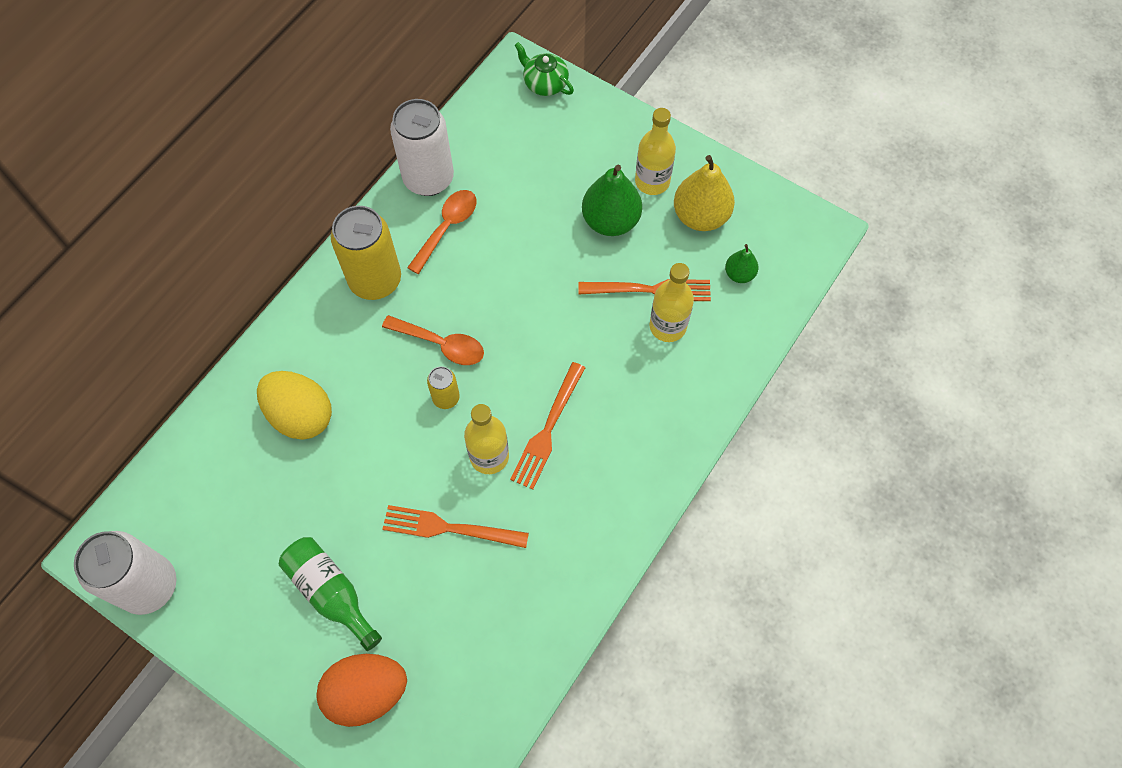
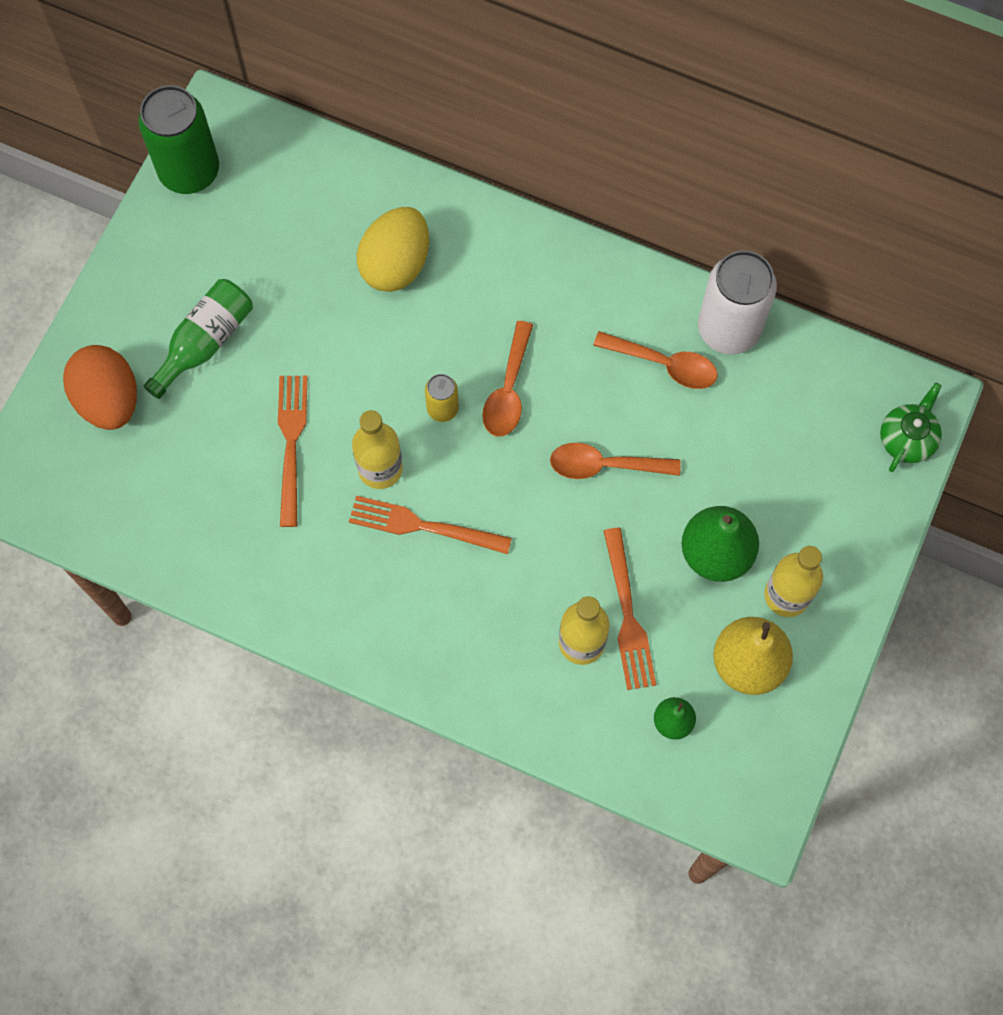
camera: 80 degrees right, 5 degrees up
white can [74,531,176,615] -> green can [138,85,219,194]
yellow can [331,206,401,300] -> none
none -> orange spoon [550,443,681,479]

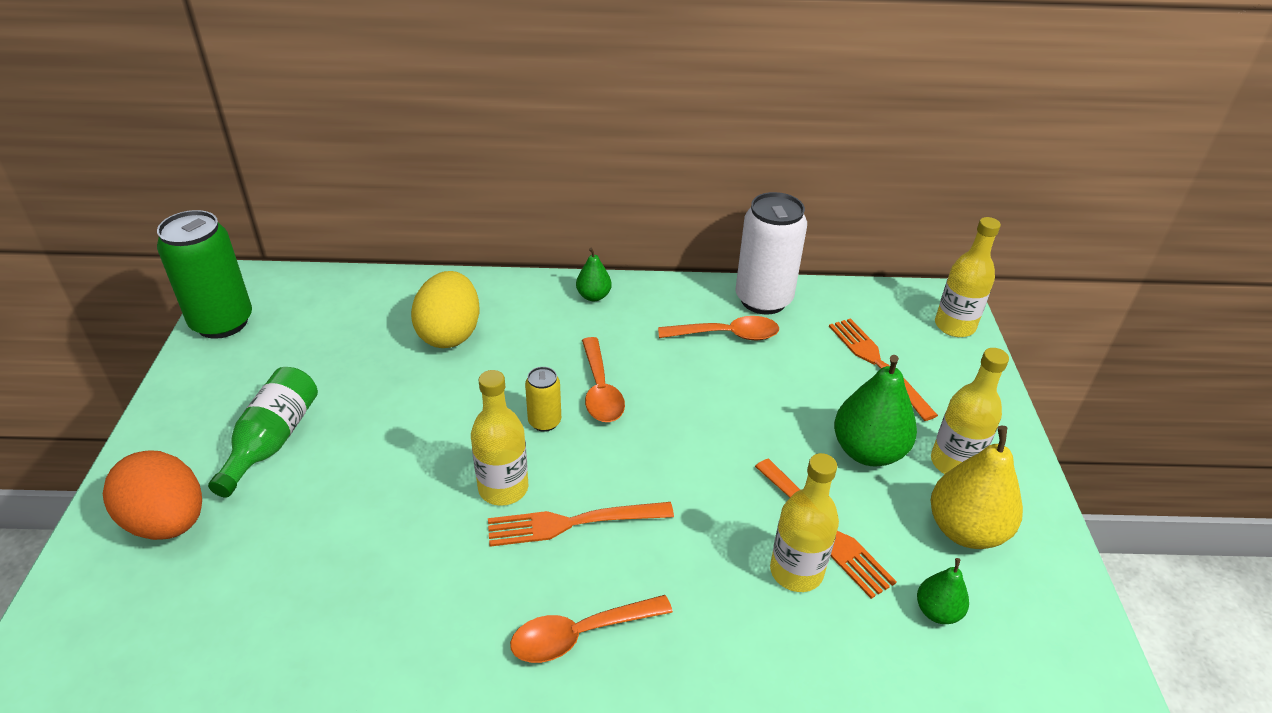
camera: 25 degrees left, 30 degrees down
orange fork [278,376,307,527] -> orange fork moved to [829,318,938,421]
orange spoon [550,443,681,479] -> orange spoon moved to [510,595,673,663]
green teapot [880,383,942,472] -> yellow bottle [935,217,1001,337]
none -> green pear [576,248,612,301]

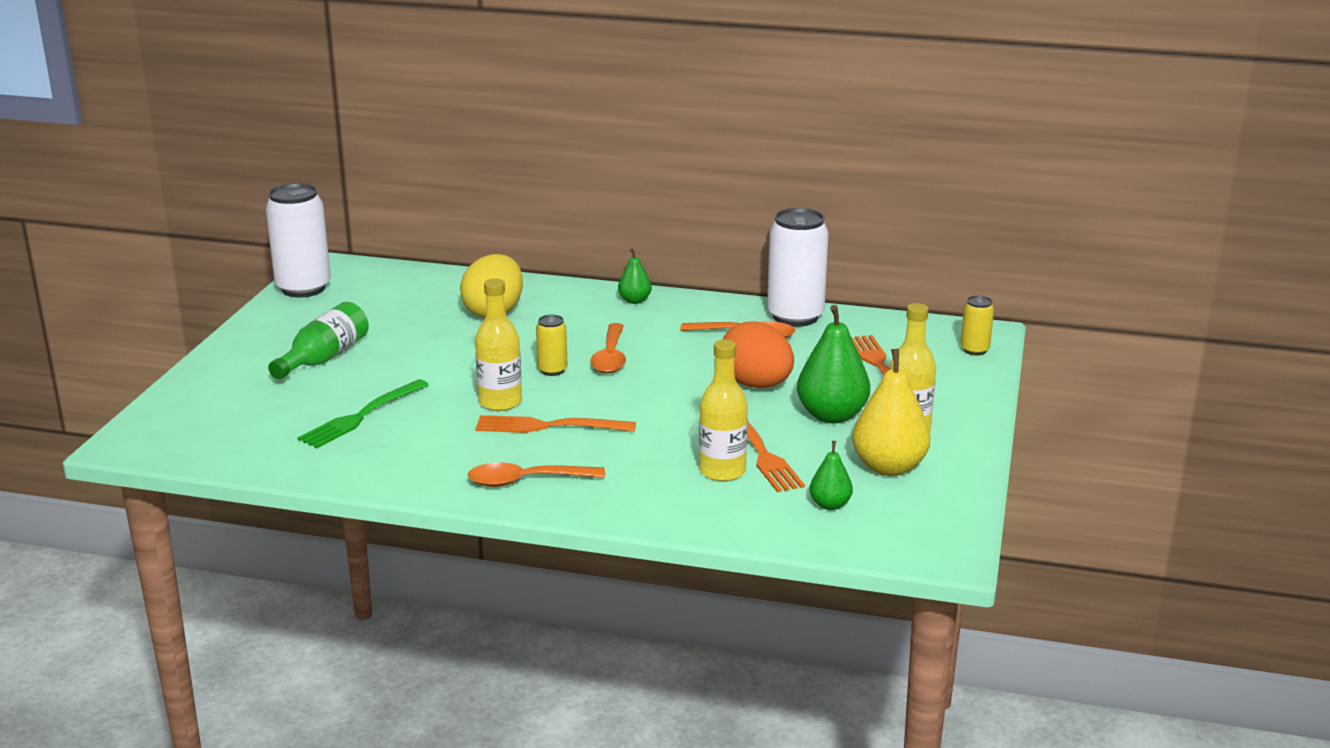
camera: 15 degrees right, 15 degrees down
orange egg [102,450,202,540] -> orange egg moved to [723,321,794,388]
green can [157,210,252,339] -> white can [266,183,331,298]
yellow bottle [935,217,1001,337] -> yellow can [961,296,994,355]
none -> green fork [297,379,429,448]

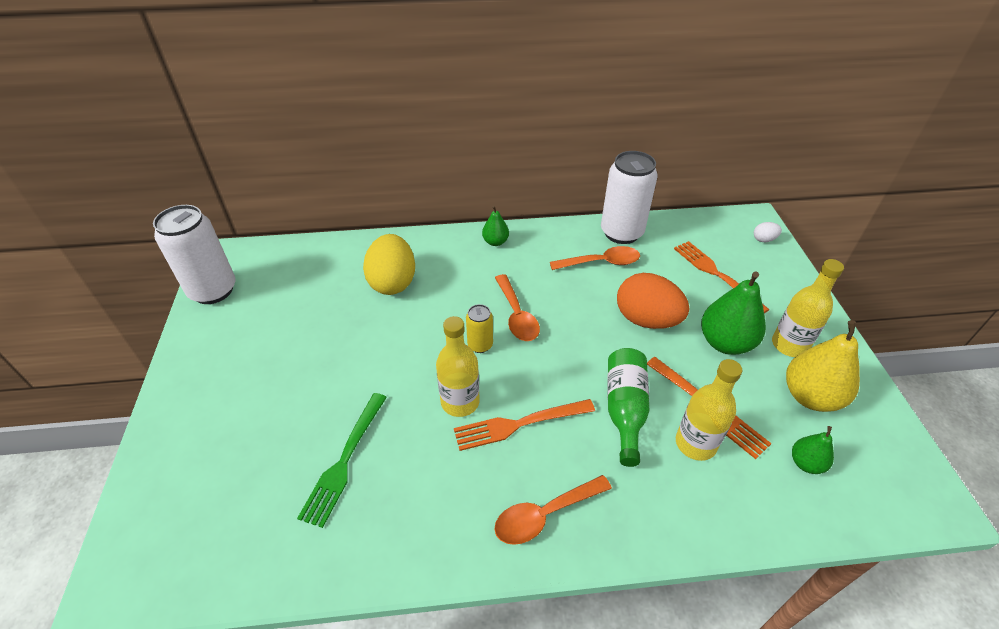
camera: 20 degrees left, 20 degrees up
green bottle [268,302,369,379] -> green bottle moved to [608,348,650,467]
yellow can [961,296,994,355] -> white egg [754,222,782,242]

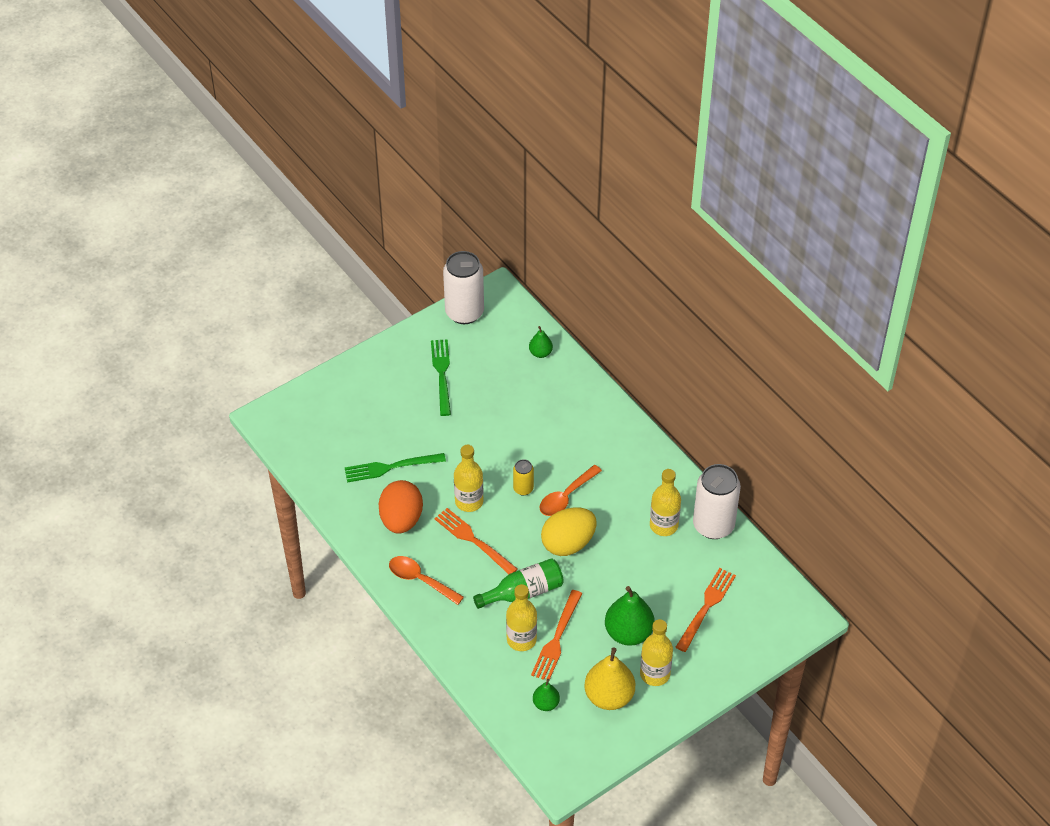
camera: 60 degrees right, 5 degrees up
yellow egg [363,234,415,295] -> yellow egg moved to [541,507,597,556]
green pear [482,206,509,246] -> green pear moved to [529,326,553,358]
orange spoon [550,246,640,270] -> yellow bottle [650,469,681,536]
orange egg [617,273,689,329] -> orange egg moved to [379,480,423,534]
white egg [754,222,782,242] -> none
none -> green fork [431,339,451,416]

